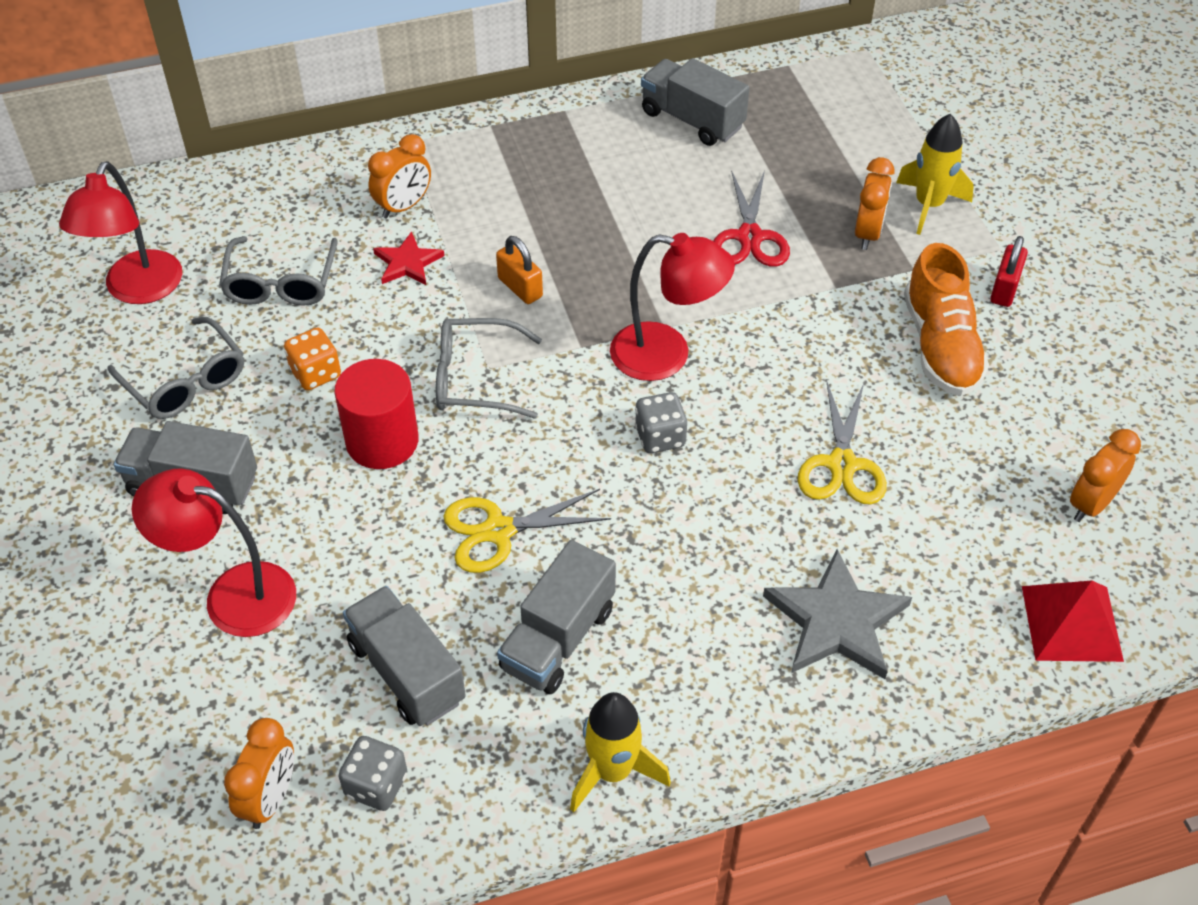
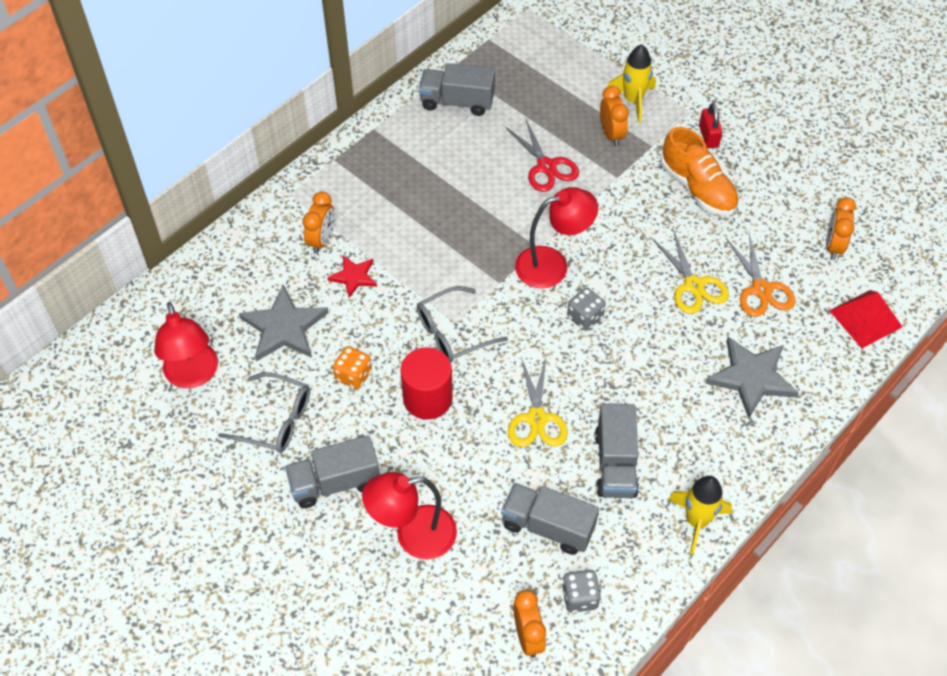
camera: 30 degrees left, 5 degrees up
grey glasses [219,236,338,306] -> grey star [239,285,328,361]
yellow scissors [443,489,611,573] -> yellow scissors turned 45 degrees counterclockwise [508,355,568,447]
orange padlock [496,236,543,304] -> none
none -> orange scissors [726,234,795,317]

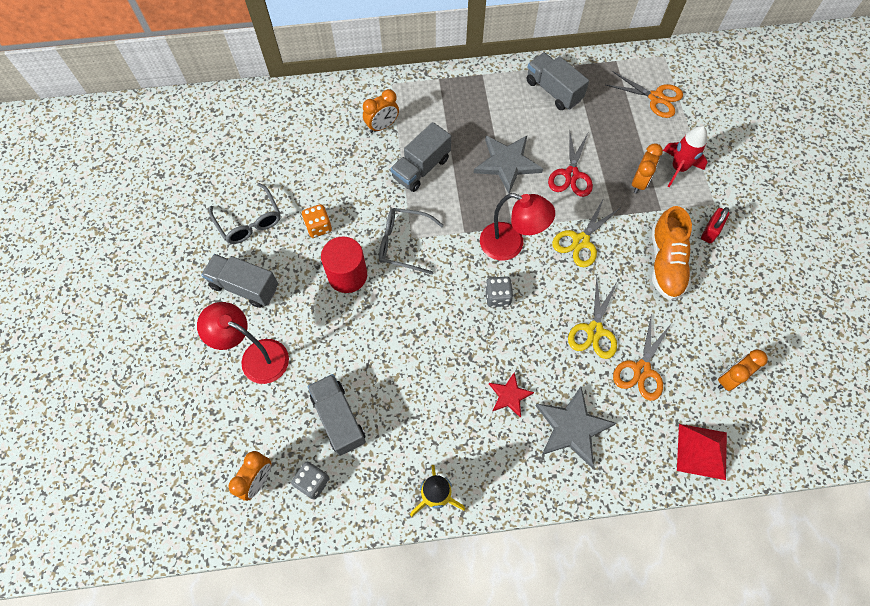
camera: 40 degrees right, 10 degrees up
red lamp [154,302,218,388] -> none
grey star [239,285,328,361] -> grey star moved to [474,135,543,193]
red star [327,256,377,298] -> red star moved to [489,372,534,418]
yellow scissors [508,355,568,447] -> yellow scissors moved to [552,198,620,267]
grey truck [595,404,639,498] -> grey truck moved to [391,122,451,192]
yellow rocket [608,44,656,123] -> red rocket [663,126,707,188]
none -> orange scissors [606,71,683,118]

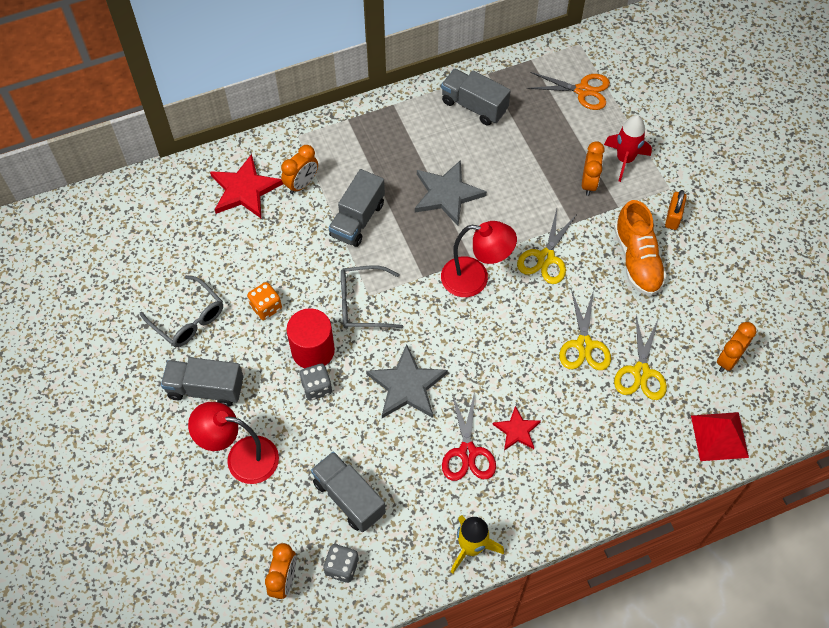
camera: 15 degrees left, 5 degrees down
grey dice [485,276,513,307] -> grey dice moved to [299,364,332,400]
grey star [535,387,616,468] -> grey star moved to [366,344,448,418]
red scissors [548,129,593,197] -> red scissors moved to [442,392,496,481]
orange scissors [613,314,672,401] -> yellow scissors [614,316,667,400]
red padlock [701,207,730,244] -> orange padlock [665,190,687,230]
none -> red star [210,154,283,218]

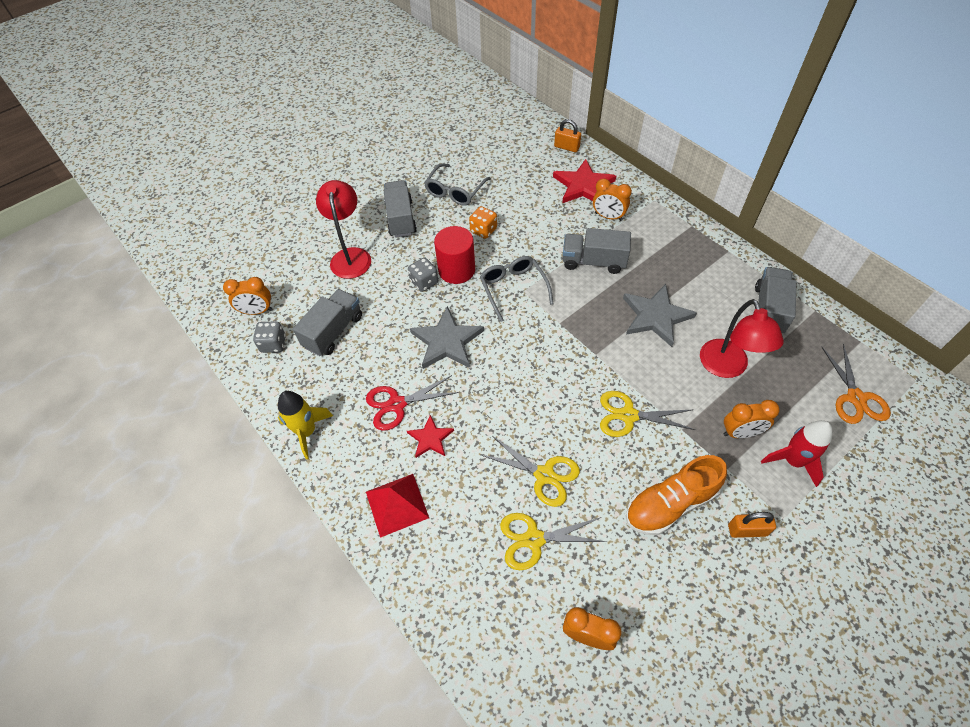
camera: 75 degrees right, 5 degrees down
red lamp [441,221,517,297] -> red lamp moved to [700,299,784,378]
yellow scissors [559,289,611,370] -> yellow scissors turned 135 degrees counterclockwise [481,436,580,507]
red pyramid [691,412,749,461] -> red pyramid moved to [366,474,429,538]
none -> orange padlock [554,119,581,152]

